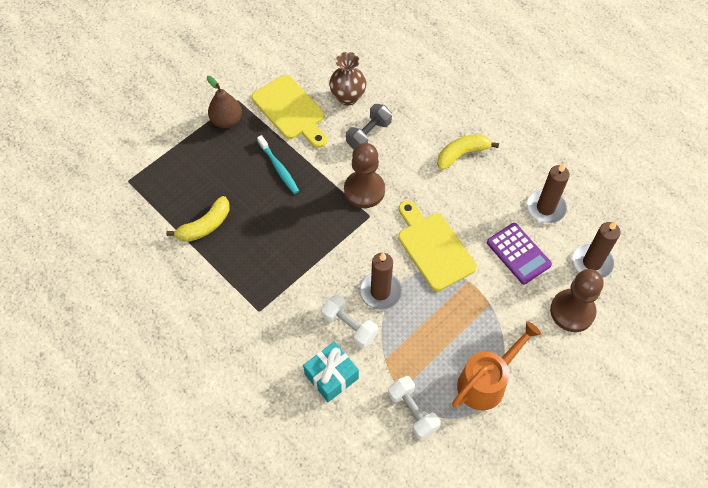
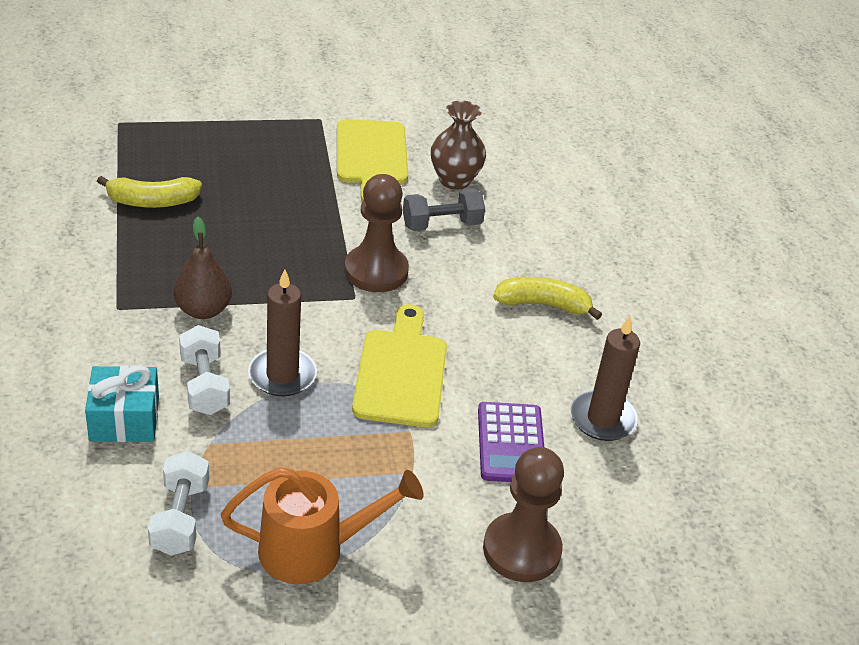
camera: 30 degrees right, 20 degrees down
brown pear [207,76,242,128] -> brown pear moved to [173,217,232,319]
turquoise toothbrush [257,135,299,194] -> none
brown candle [572,221,620,278] -> none

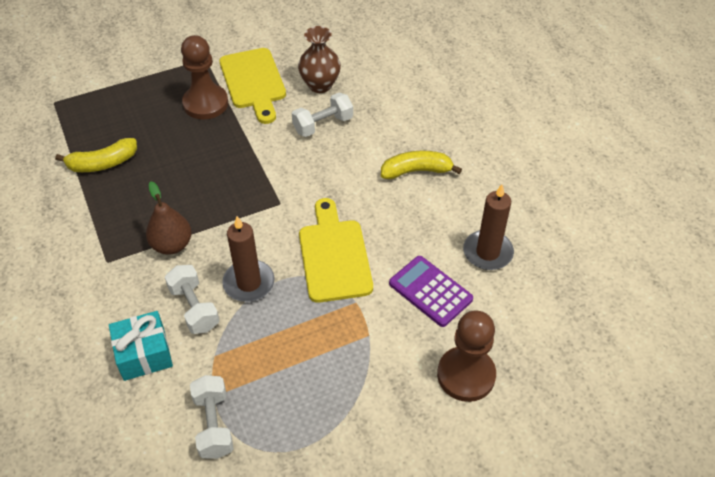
camera: 10 degrees left, 10 degrees up
orange watering can [221,467,424,584] -> none
brown pawn [344,174,409,292] -> brown pawn moved to [181,35,228,119]
grey dumbbell [403,189,485,231] -> white dumbbell [292,93,353,137]
purple calculator [478,402,544,482] -> purple calculator turned 150 degrees clockwise [389,256,473,327]

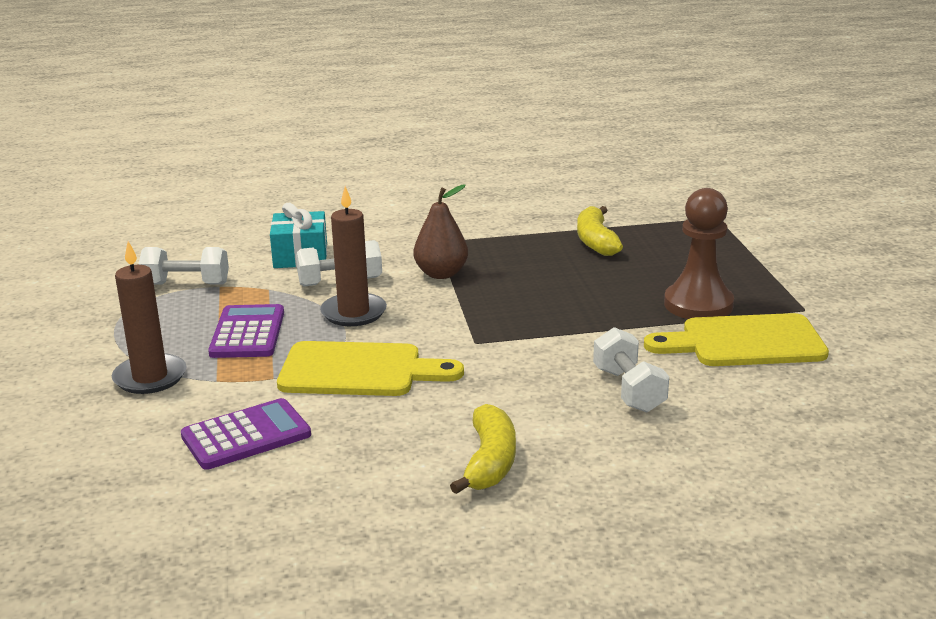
camera: 105 degrees right, 25 degrees down
brown vase [298,26,341,93] -> none
brown pawn [437,310,496,402] -> none
brown candle [463,184,514,270] -> brown candle moved to [112,241,187,394]
none -> purple calculator [208,304,284,358]

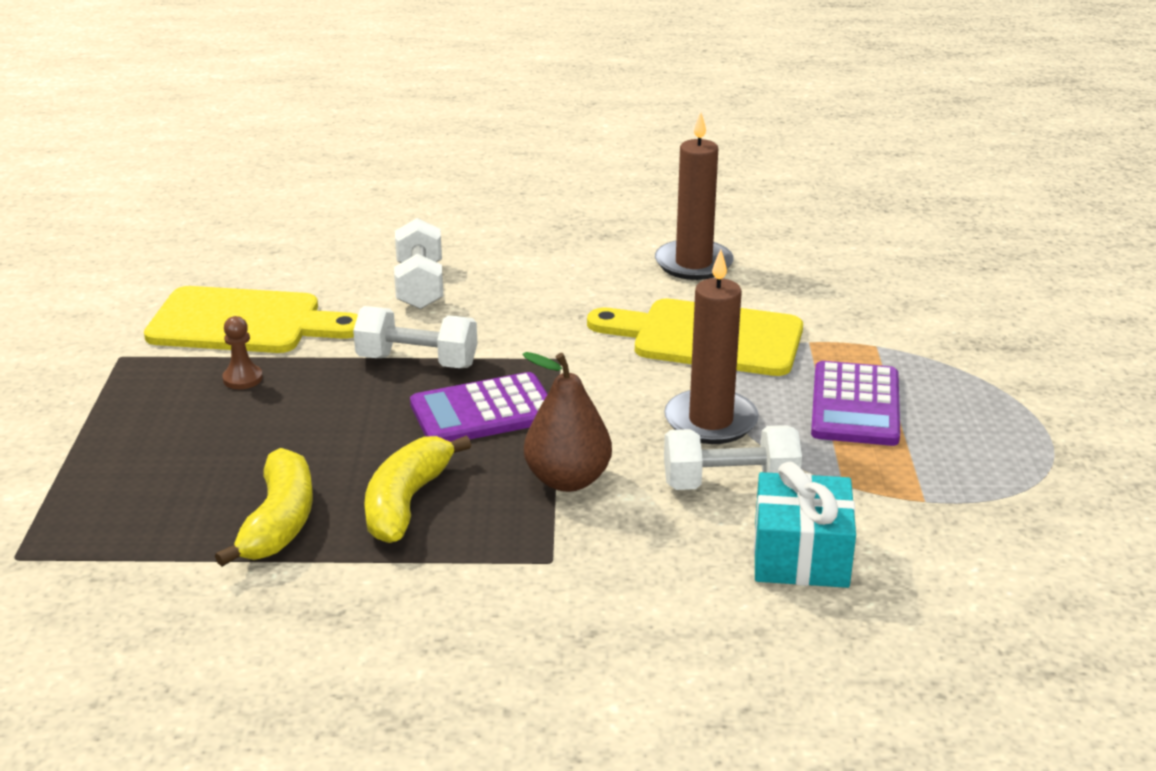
camera: 170 degrees left, 5 degrees up
brown candle [112,241,187,394] -> brown candle moved to [655,112,734,280]
white dumbbell [138,247,229,285] -> white dumbbell moved to [353,306,477,368]
purple calculator [181,398,311,470] -> purple calculator moved to [410,372,548,442]
yellow banana [450,404,516,494] -> yellow banana moved to [364,436,471,543]
brown pawn [664,188,734,319] -> brown pawn [222,316,263,389], size x0.42

